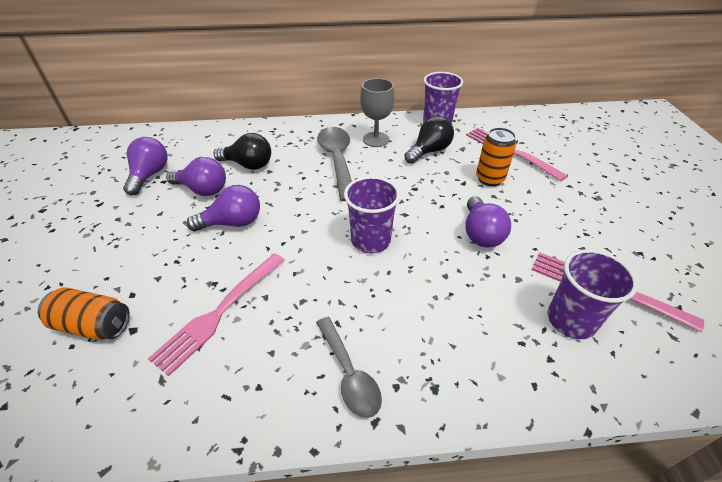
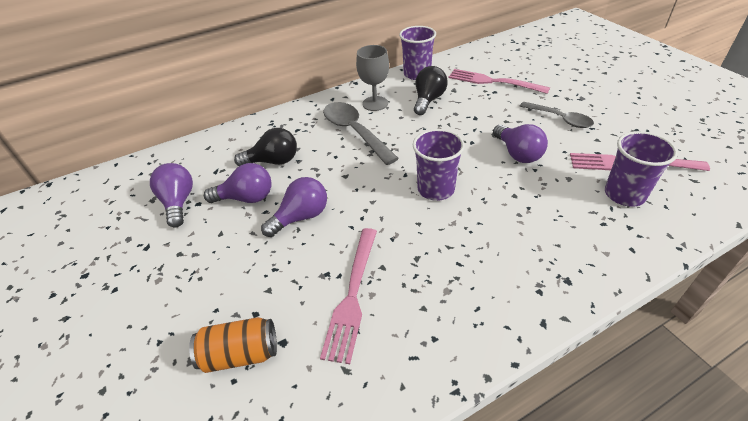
camera: 20 degrees left, 0 degrees up
grey spoon [316,317,382,418] -> grey spoon moved to [520,102,594,128]
orange can [476,128,516,186] -> none

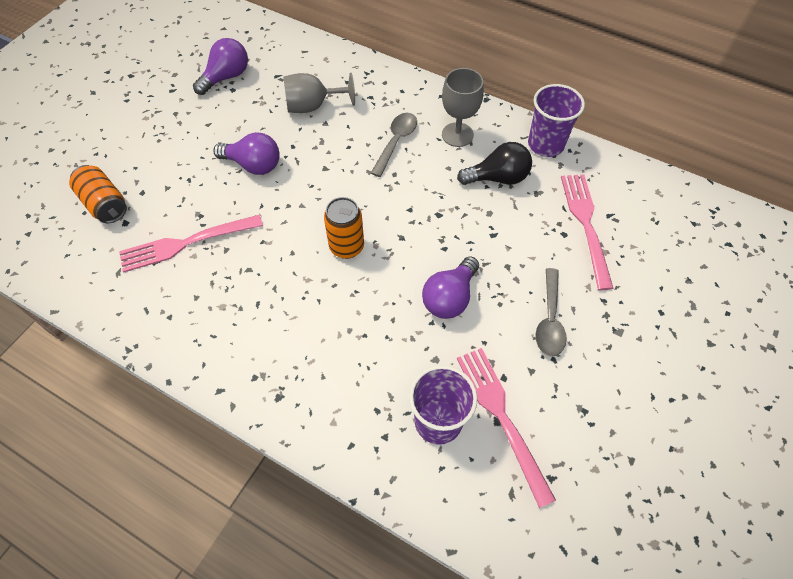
camera: 55 degrees right, 15 degrees up
purple light bulb [204,163,272,203] -> none
black light bulb [234,128,297,166] -> grey goblet [283,73,355,113]
grey spoon [323,102,399,165] -> grey spoon [371,113,417,177], size x0.65
purple cup [413,129,465,201] -> orange can [324,197,364,259]

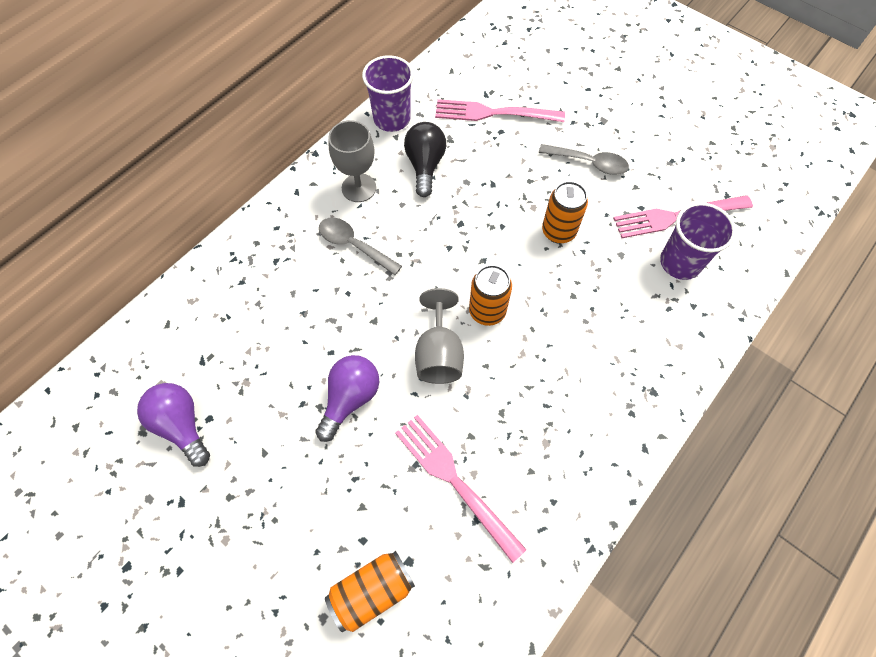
camera: 80 degrees left, 5 degrees up
pink fork [119,214,263,272] -> pink fork turned 150 degrees clockwise [395,415,527,563]
grey goblet [283,73,355,113] -> grey goblet moved to [415,288,464,384]
purple light bulb [422,256,479,319] -> orange can [542,181,588,244]

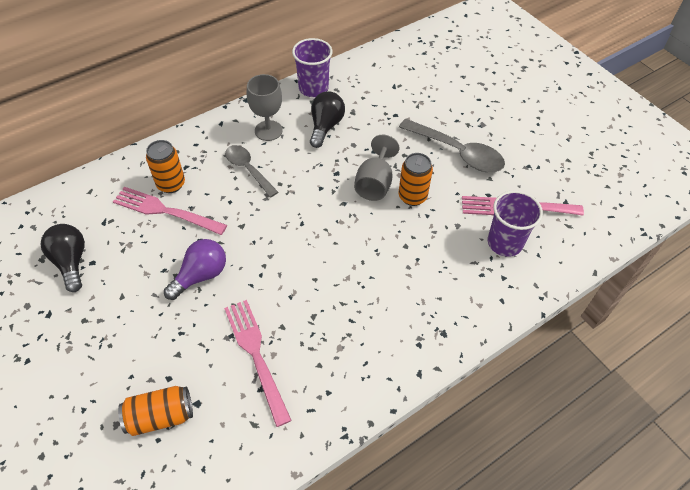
camera: 15 degrees right, 10 degrees down
purple light bulb [137,383,210,467] -> black light bulb [41,224,85,292]
grey goblet [415,288,464,384] -> grey goblet moved to [354,135,400,201]
pink fork [435,99,565,122] -> pink fork moved to [113,187,227,235]
orange can [469,265,512,326] -> orange can moved to [146,140,185,193]
grey spoon [539,144,629,175] -> grey spoon [399,119,505,172], size x1.53

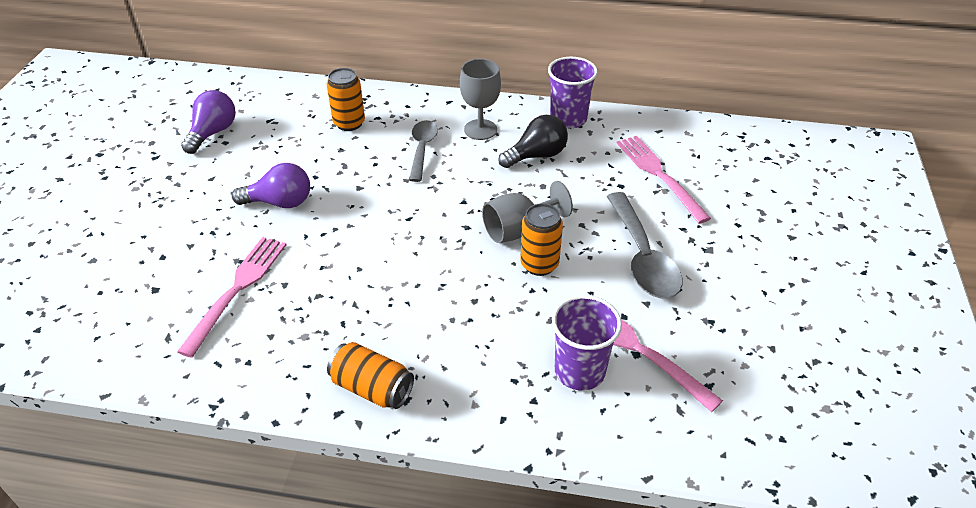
camera: 45 degrees right, 10 degrees down
black light bulb [41,224,85,292] -> purple light bulb [181,90,236,154]
pink fork [113,187,227,235] -> pink fork moved to [616,136,711,224]
orange can [118,386,193,436] -> orange can moved to [327,342,414,409]

